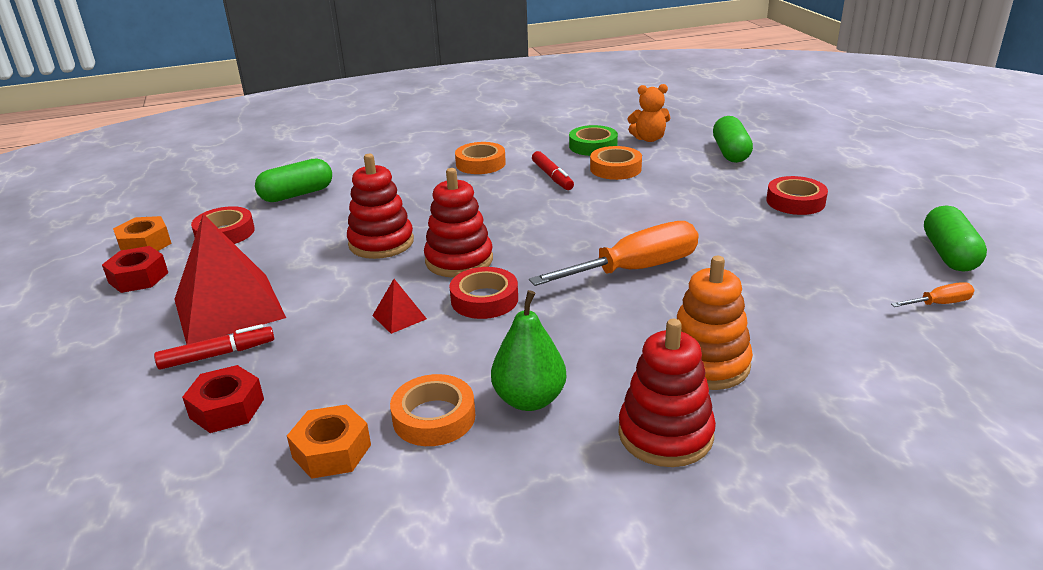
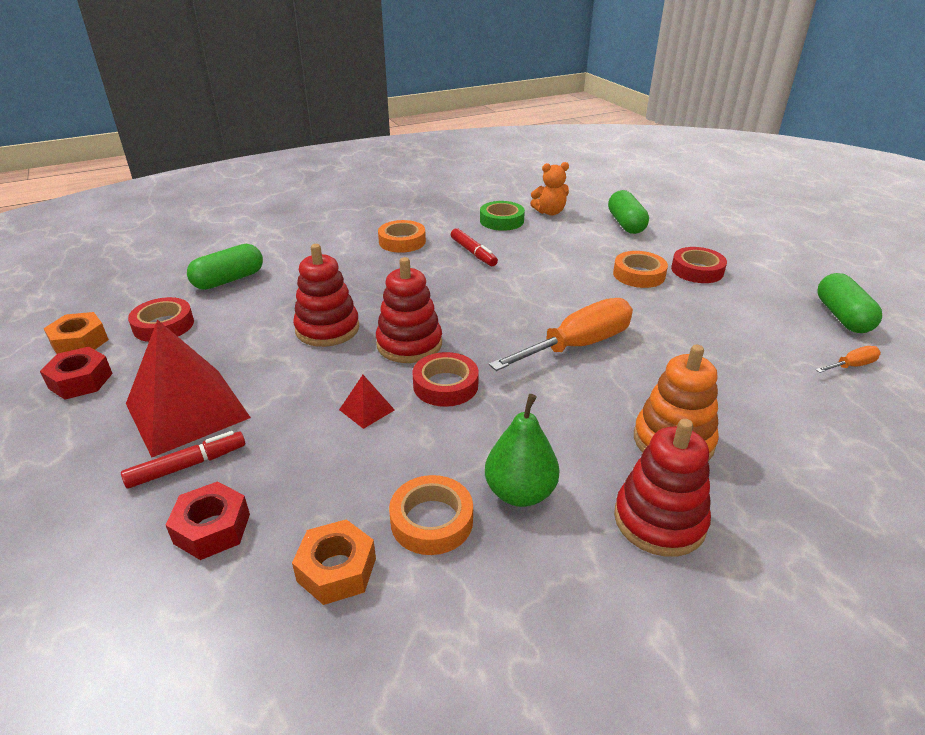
camera: 10 degrees left, 5 degrees up
orange tape [590,146,642,180] -> orange tape moved to [613,251,668,288]

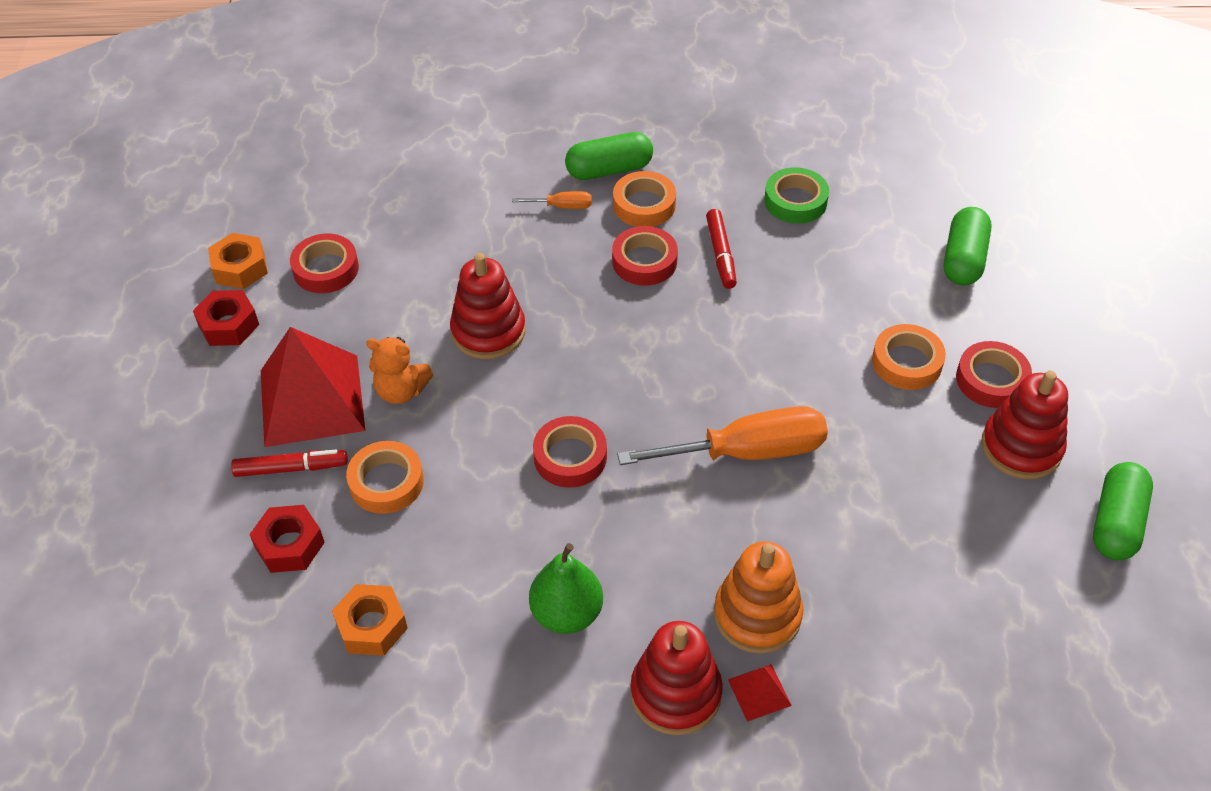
camera: 25 degrees right, 15 degrees up
green capsule [187,244,263,290] -> green capsule moved to [565,132,653,180]
red pyramid [339,375,395,429] -> red pyramid moved to [728,664,792,722]
red stacking toy [376,257,442,363] -> red stacking toy moved to [981,371,1068,479]
orange tape [389,475,473,555] -> orange tape moved to [346,441,424,514]
orange teddy bear [530,162,569,215] -> orange teddy bear moved to [366,337,433,404]
orange screwdriver [816,346,881,373] -> orange screwdriver moved to [512,191,592,209]
none -> red tape [612,226,678,286]

